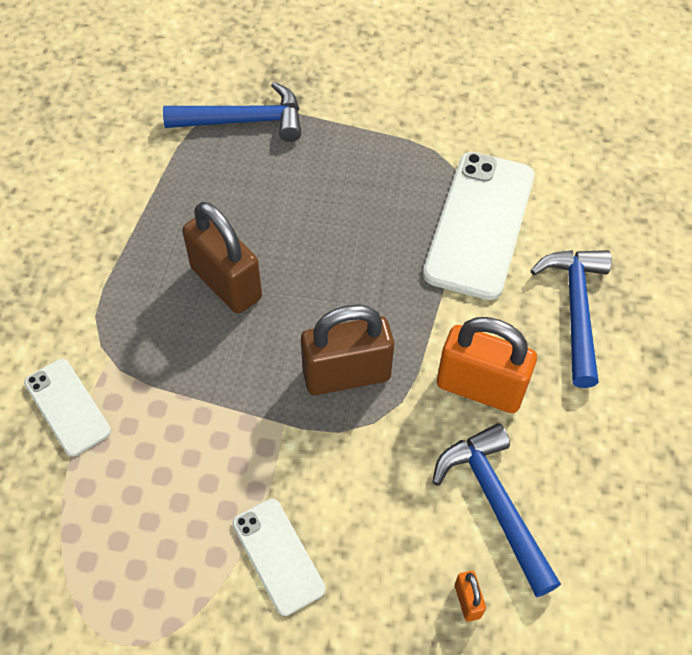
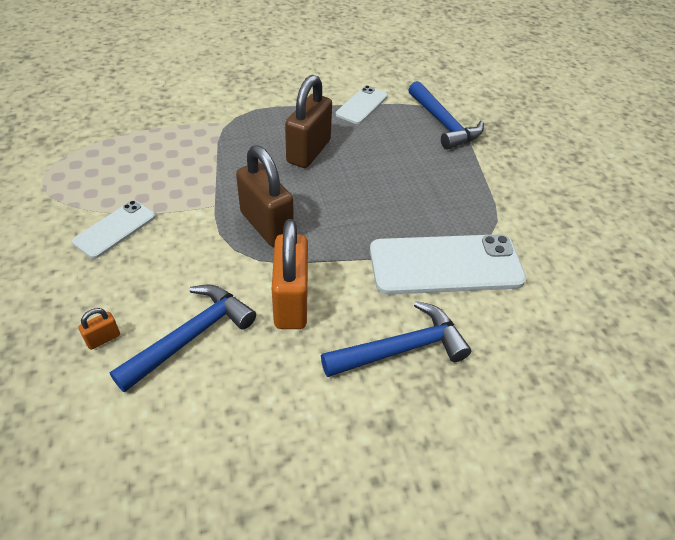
camera: 65 degrees right, 10 degrees down
white phone [24,359,111,456] -> white phone moved to [336,86,388,124]

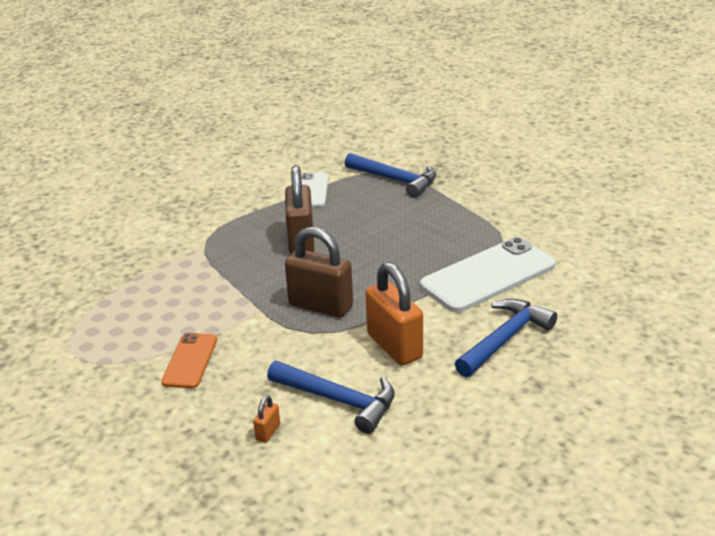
camera: 25 degrees left, 15 degrees down
white phone [72,200,155,259] -> orange phone [161,333,217,388]
blue hammer [110,285,256,393] -> blue hammer turned 105 degrees clockwise [267,361,395,434]

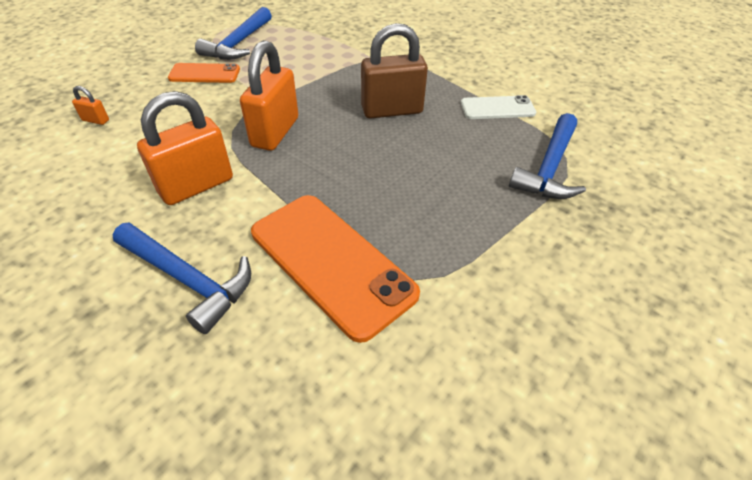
camera: 80 degrees right, 15 degrees up
blue hammer [267,361,395,434] -> blue hammer moved to [195,7,272,60]
brown padlock [285,227,353,317] -> orange padlock [240,40,298,151]
white phone [420,237,556,312] -> orange phone [251,195,420,343]

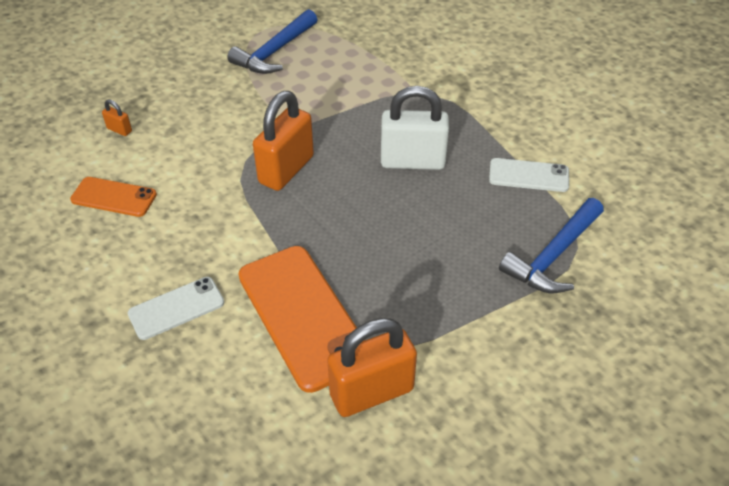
camera: 15 degrees right, 0 degrees up
blue hammer [113,222,251,334] -> white phone [128,277,224,340]
orange padlock [137,91,233,205] -> orange padlock moved to [327,318,417,417]
orange phone [168,63,240,83] -> orange phone moved to [70,177,157,217]
brown padlock [361,23,428,119] -> white padlock [381,86,449,170]

